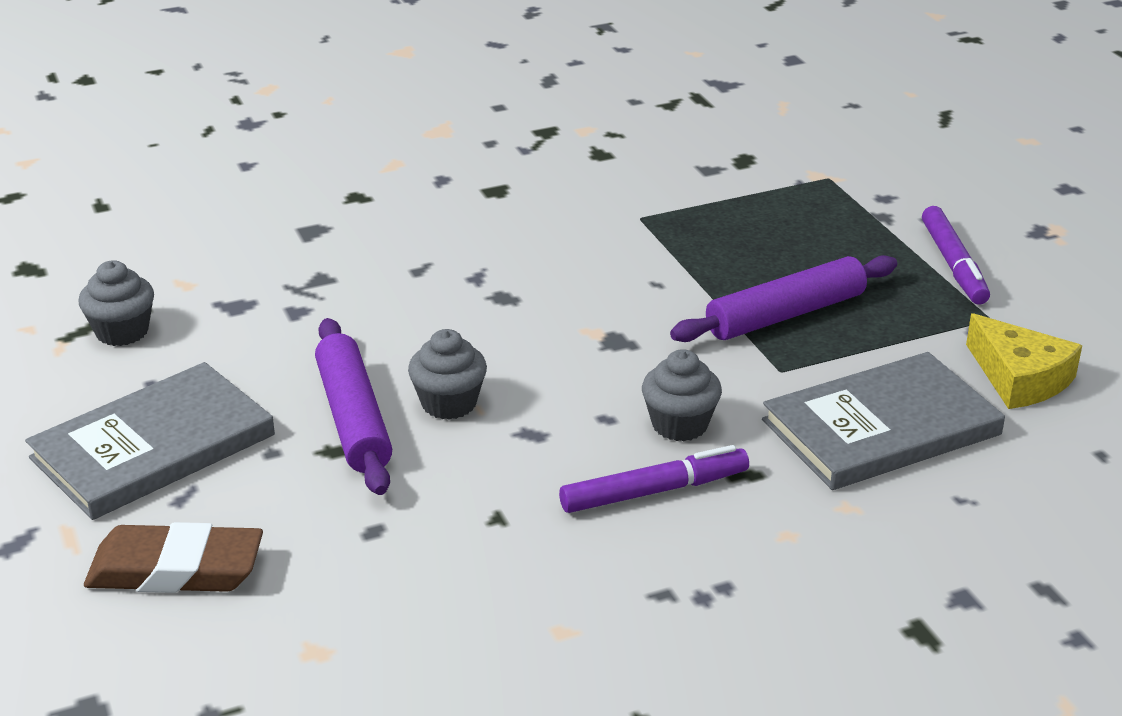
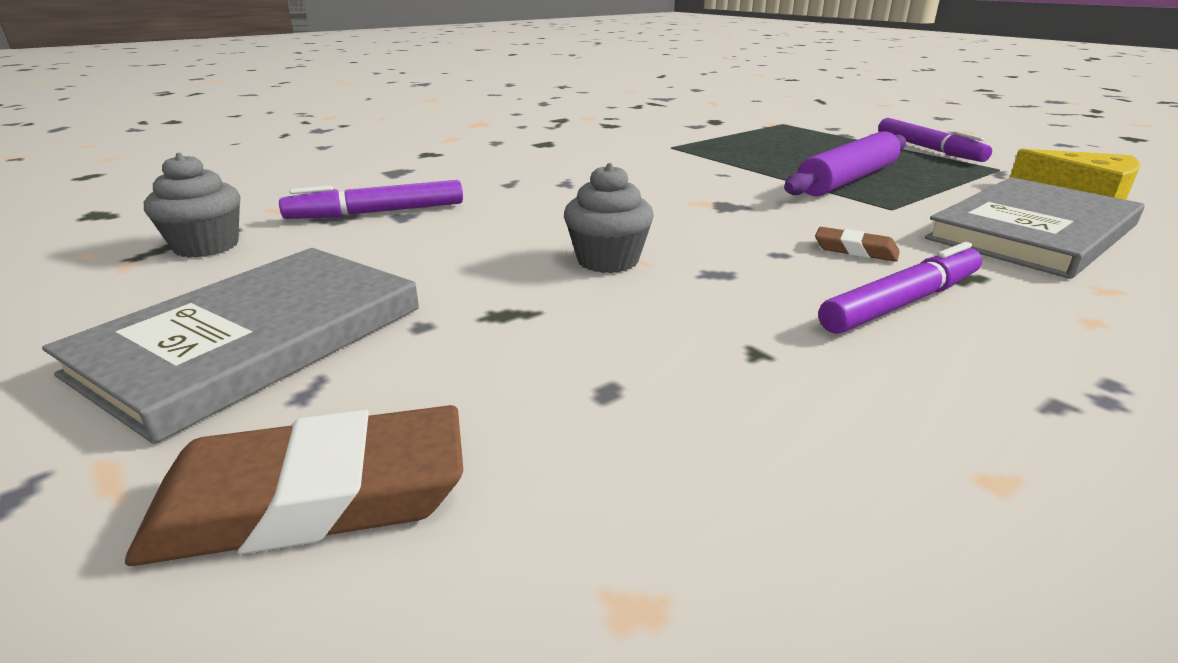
camera: 15 degrees left, 5 degrees down
purple rolling pin [315,318,392,495] -> none
grey cupcake [642,349,722,441] -> brown eraser [815,227,900,262]
none -> purple marker [279,180,463,219]

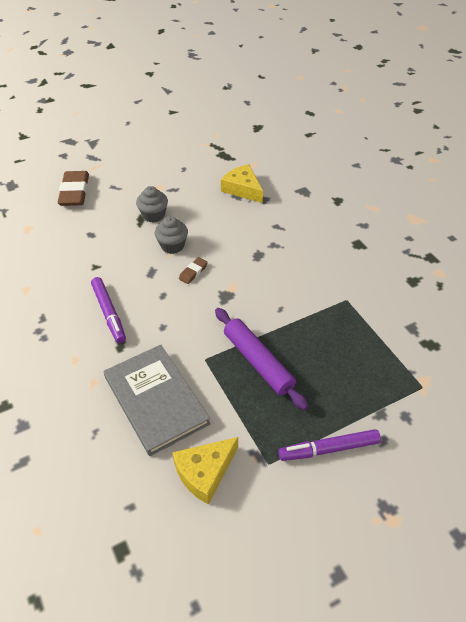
camera: 100 degrees right, 20 degrees up
grey book [42,248,419,444] -> none
grey cupcake [144,153,240,258] -> grey cupcake moved to [136,186,168,223]
purple marker [279,180,463,219] -> yellow cheese [221,164,263,203]
brown eraser [815,227,900,262] -> brown eraser moved to [179,257,208,284]

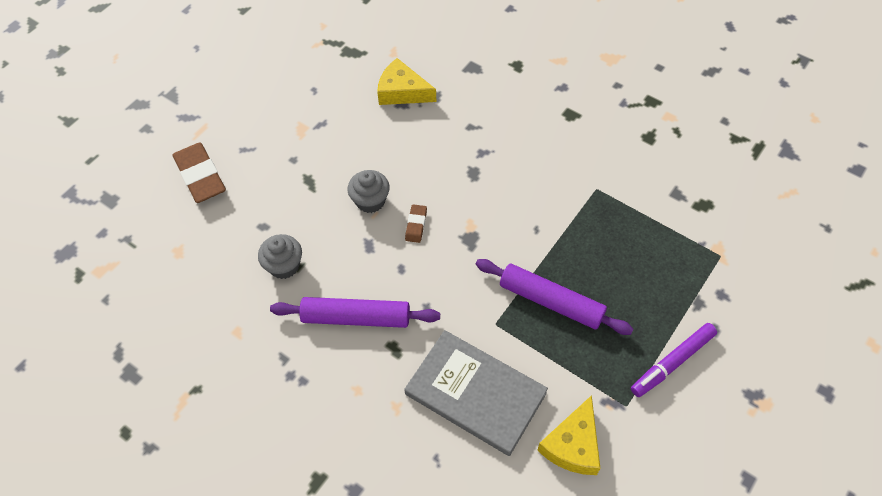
camera: 25 degrees left, 10 degrees up
purple marker [91,277,126,343] -> purple rolling pin [270,297,440,328]
grey cupcake [136,186,168,223] -> grey cupcake moved to [258,234,302,279]

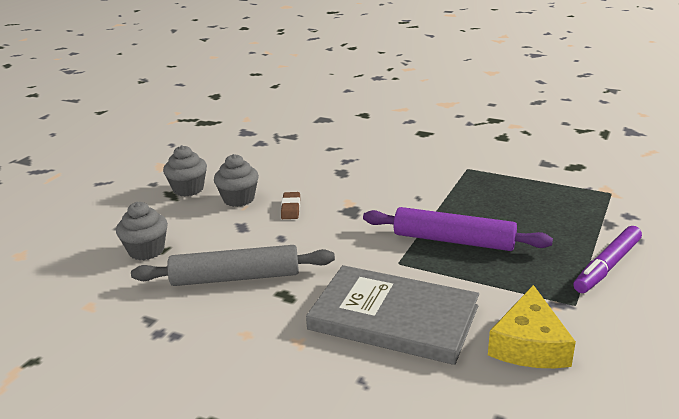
camera: 10 degrees left, 30 degrees down
brown eraser [172,142,226,203] -> none
purple rolling pin [270,297,440,328] -> grey rolling pin [131,245,335,286]
yellow cheese [377,58,436,105] -> none
none -> grey cupcake [163,145,207,197]

